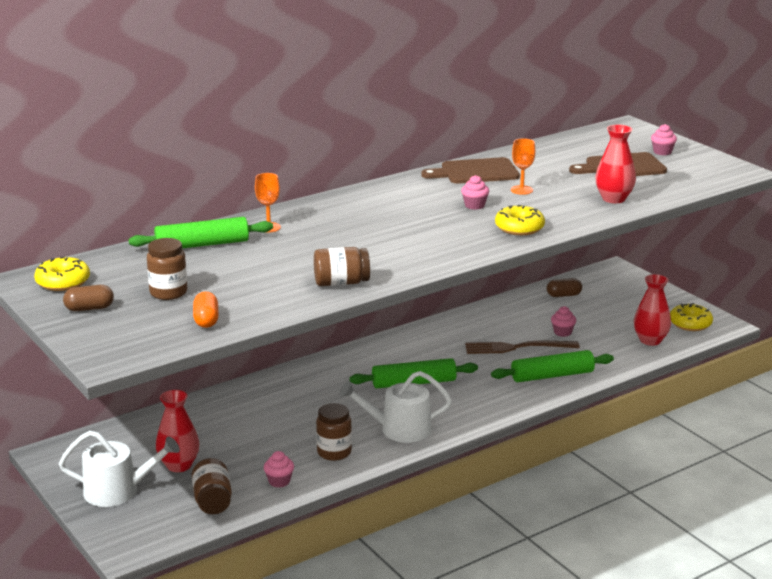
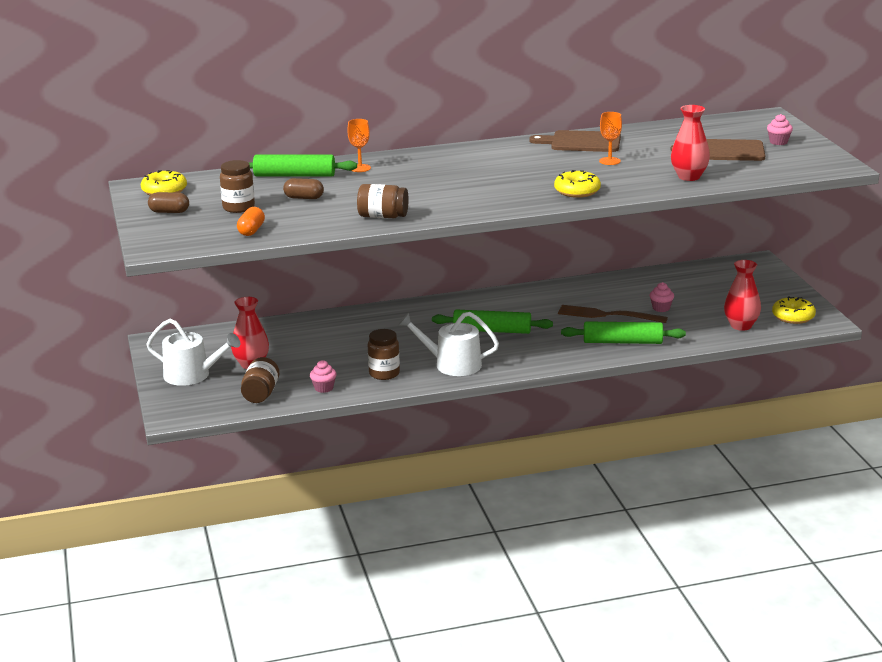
camera: 20 degrees right, 0 degrees up
pink cupcake [461,175,489,210] -> none
brown capsule [547,278,582,297] -> brown capsule moved to [283,178,324,199]

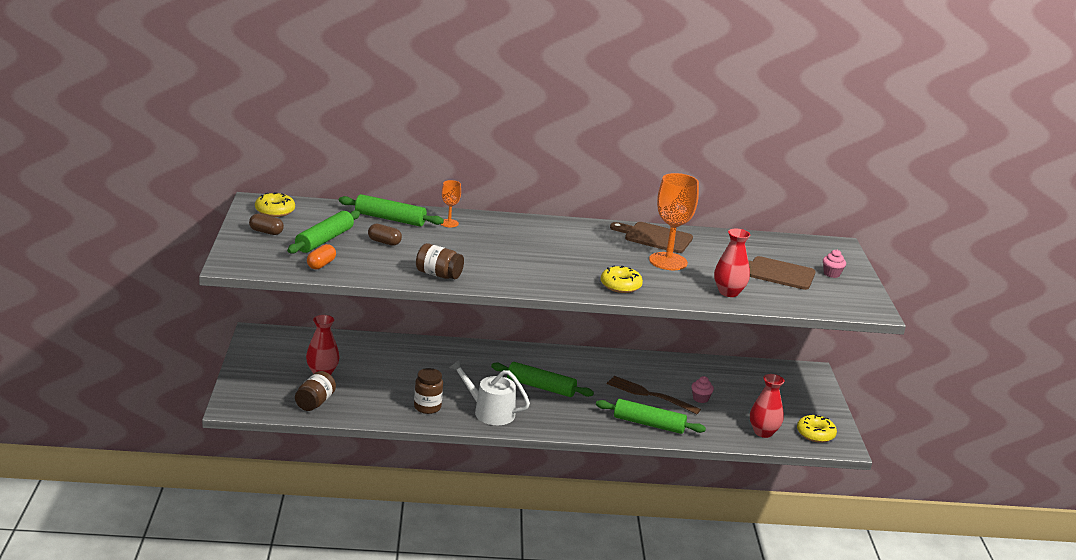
camera: 10 degrees right, 0 degrees up
white watering can [146,319,240,386] -> none
brown jar [220,160,255,213] -> green rolling pin [287,210,360,254]
pink cupcake [310,360,337,393] -> none
orange goblet [599,112,622,165] -> orange goblet [649,173,699,270], size x2.00

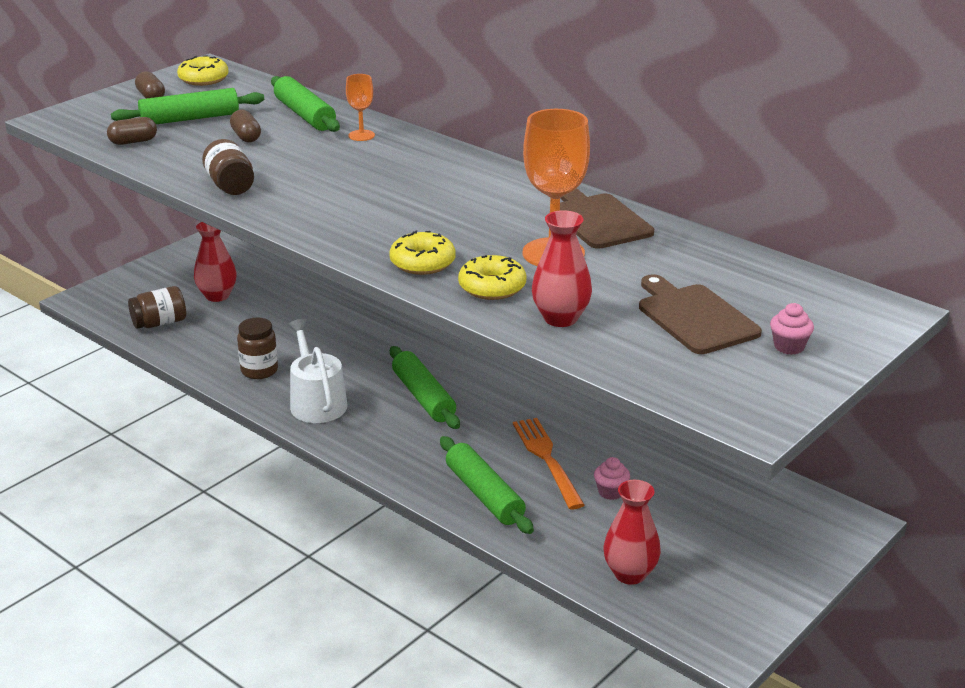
camera: 45 degrees right, 5 degrees up
orange capsule [307,244,336,270] -> brown capsule [107,117,157,145]
brown fork [607,376,701,414] -> orange fork [513,418,585,509]
yellow donut [797,414,837,443] -> yellow donut moved to [458,255,526,300]

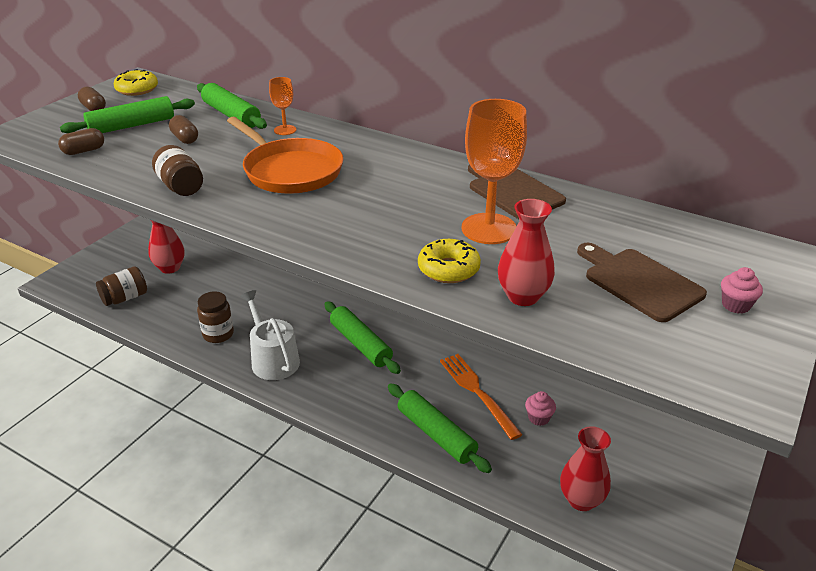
camera: 10 degrees left, 5 degrees up
yellow donut [389,230,455,275] -> none
none -> orange pan [227,117,344,194]

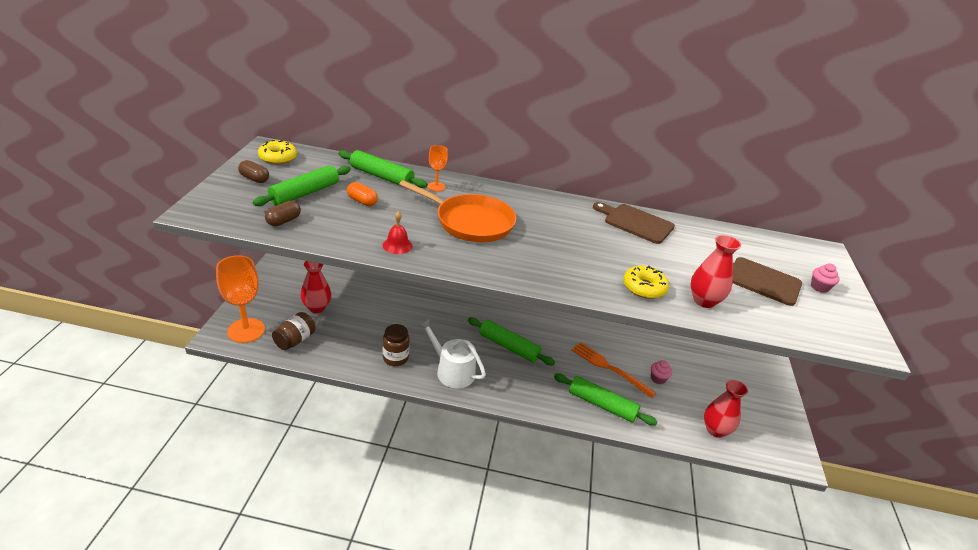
camera: 25 degrees left, 0 degrees up
brown jar [152,145,203,196] -> red bell [383,211,413,254]
brown capsule [169,115,198,144] -> orange capsule [347,182,378,206]
orange goblet [461,99,527,244] -> orange goblet moved to [216,255,265,343]

